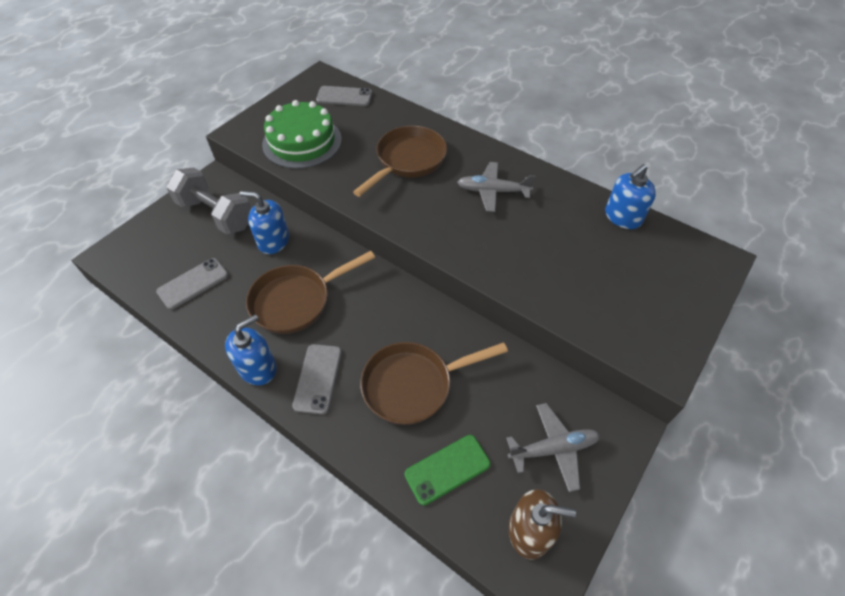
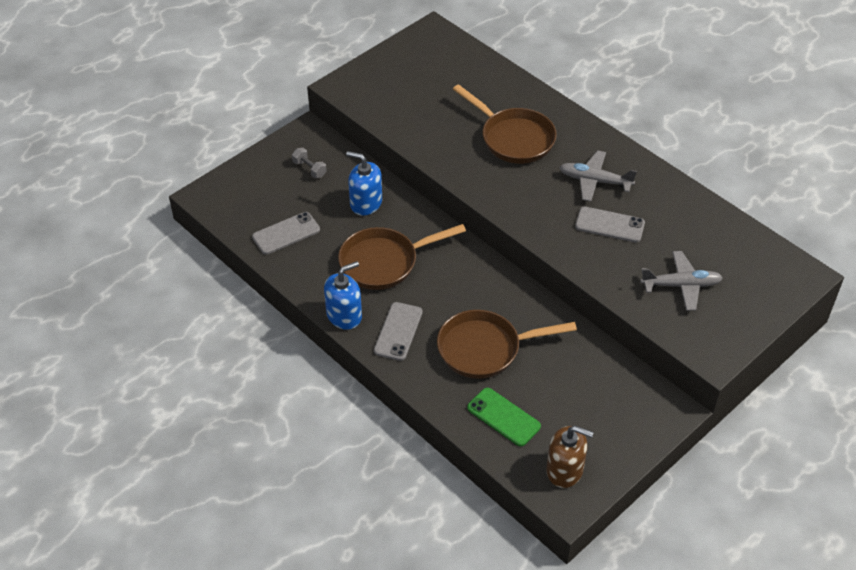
camera: 10 degrees right, 5 degrees down
grey dumbbell [166,168,251,234] -> grey dumbbell [292,148,327,178], size x0.43
green cake [262,100,342,169] -> none
grey phone [316,86,372,106] -> grey phone moved to [575,207,645,242]
brown pan [353,126,447,197] -> brown pan turned 90 degrees clockwise [453,84,557,164]
green phone [405,435,491,506] -> green phone turned 60 degrees clockwise [467,388,541,446]
grey plane [506,403,600,492] -> grey plane moved to [640,251,723,311]
blue soap dispenser [605,164,656,229] -> none

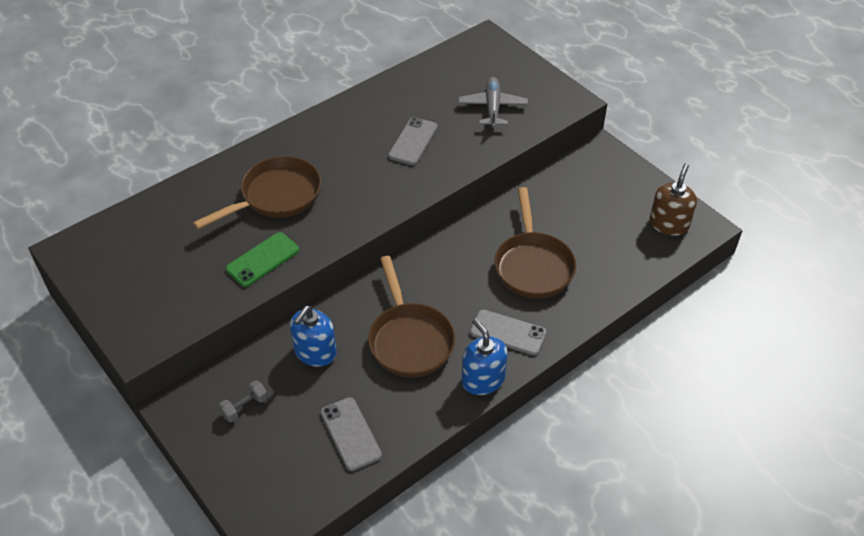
camera: 85 degrees left, 0 degrees up
green phone [467,388,541,446] -> green phone moved to [226,232,299,287]
grey plane [559,150,637,202] -> none

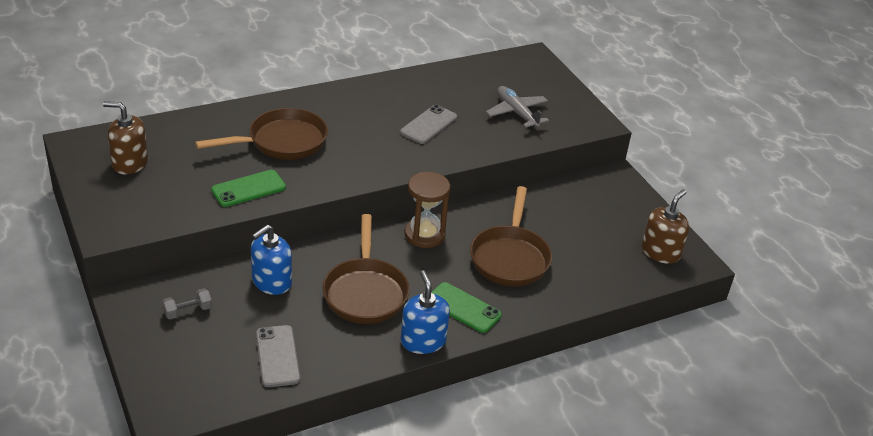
camera: 10 degrees right, 10 degrees down
grey plane [458,77,528,128] -> grey plane turned 45 degrees counterclockwise [486,86,549,128]
grey phone [470,309,547,356] -> green phone [431,282,502,333]
none -> brown soap dispenser [103,101,148,175]
none -> brown hourglass [404,172,450,248]

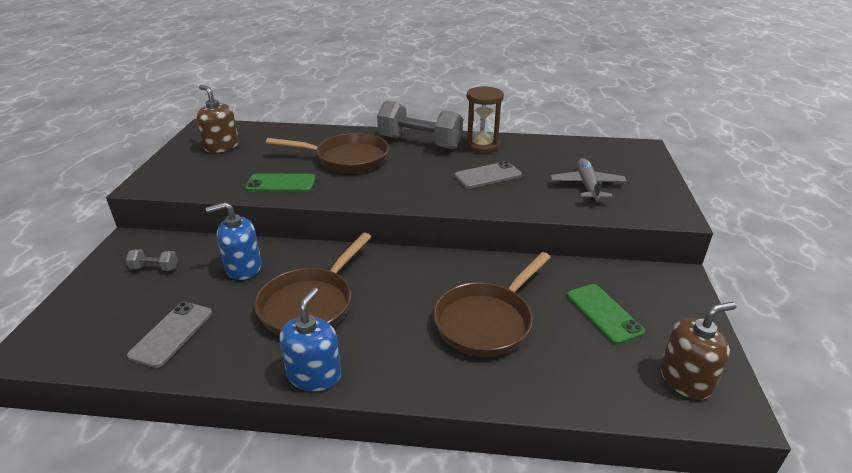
camera: 35 degrees right, 5 degrees down
brown hourglass [404,172,450,248] -> brown hourglass moved to [465,86,504,153]
green phone [431,282,502,333] -> green phone moved to [567,284,645,345]
none -> grey dumbbell [377,100,463,149]

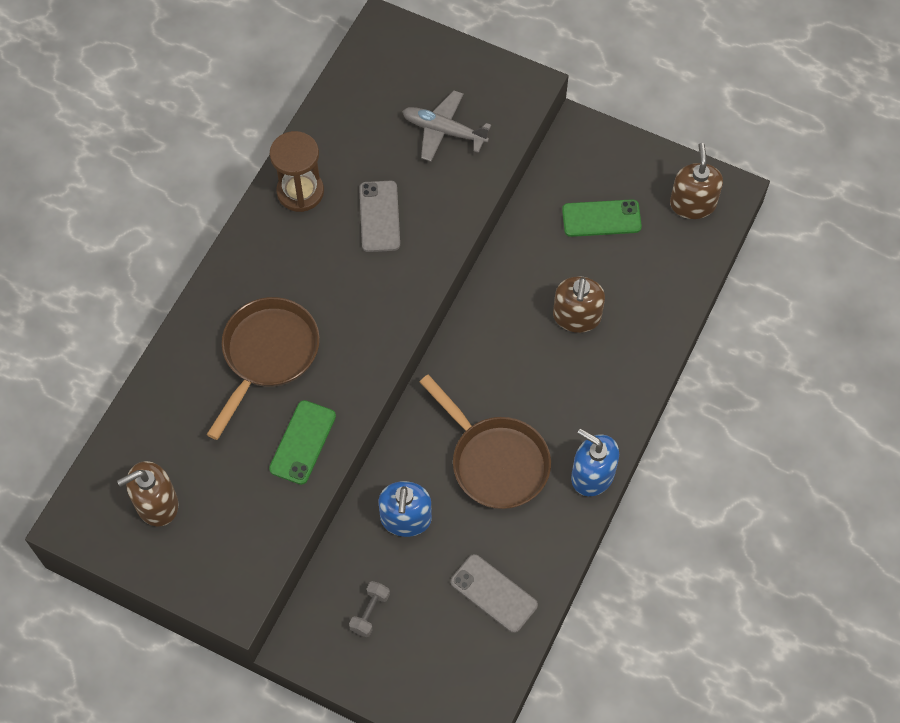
camera: 70 degrees left, 30 degrees up
grey dumbbell [377,100,463,149] -> none
brown pan [433,252,551,357] -> brown soap dispenser [553,276,605,333]

